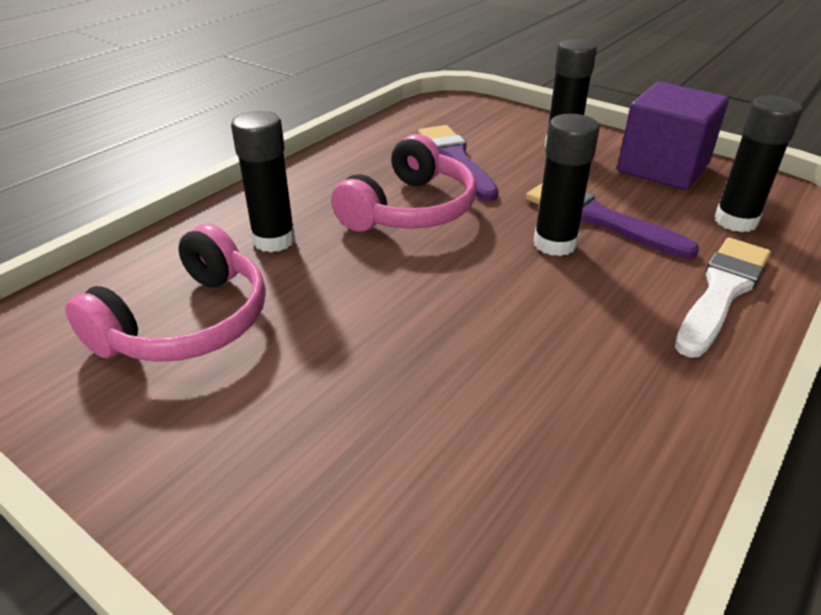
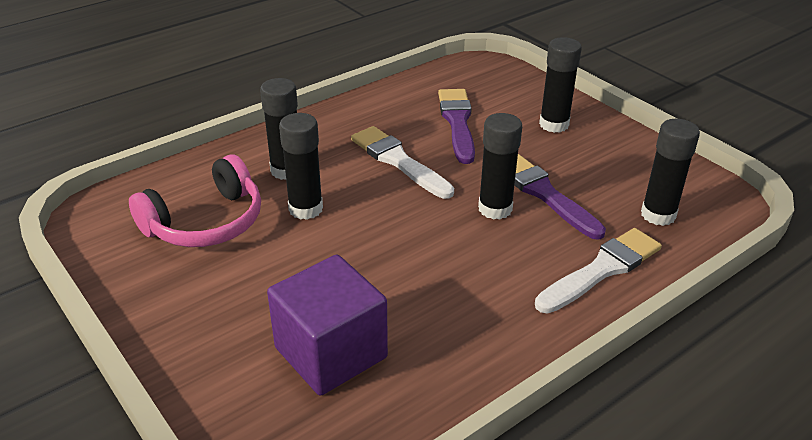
camera: 15 degrees right, 0 degrees up
pink headphones [331,134,477,232] -> white brush [351,126,454,199]
purple cube [617,82,729,190] -> purple cube moved to [267,255,388,396]
none -> black glue stick [279,113,323,220]

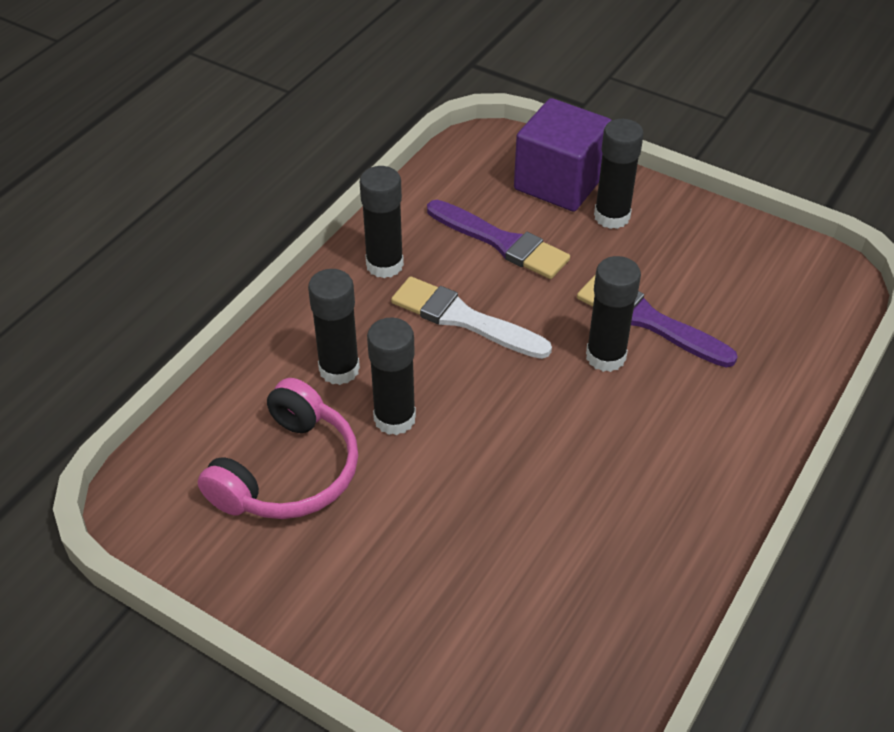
camera: 20 degrees left, 10 degrees up
purple cube [267,255,388,396] -> purple cube moved to [514,98,612,212]
purple brush [438,89,475,164] -> purple brush turned 150 degrees clockwise [427,200,570,279]
white brush [535,228,662,314] -> none
black glue stick [641,119,700,226] -> black glue stick moved to [360,166,404,278]

